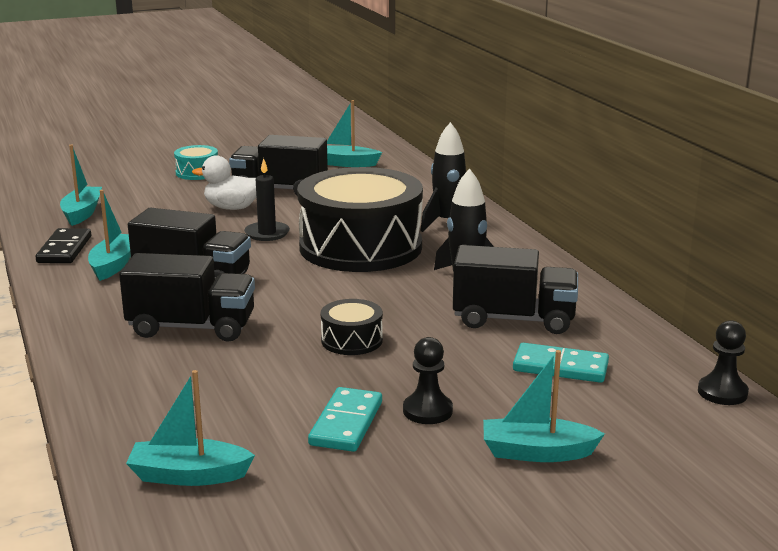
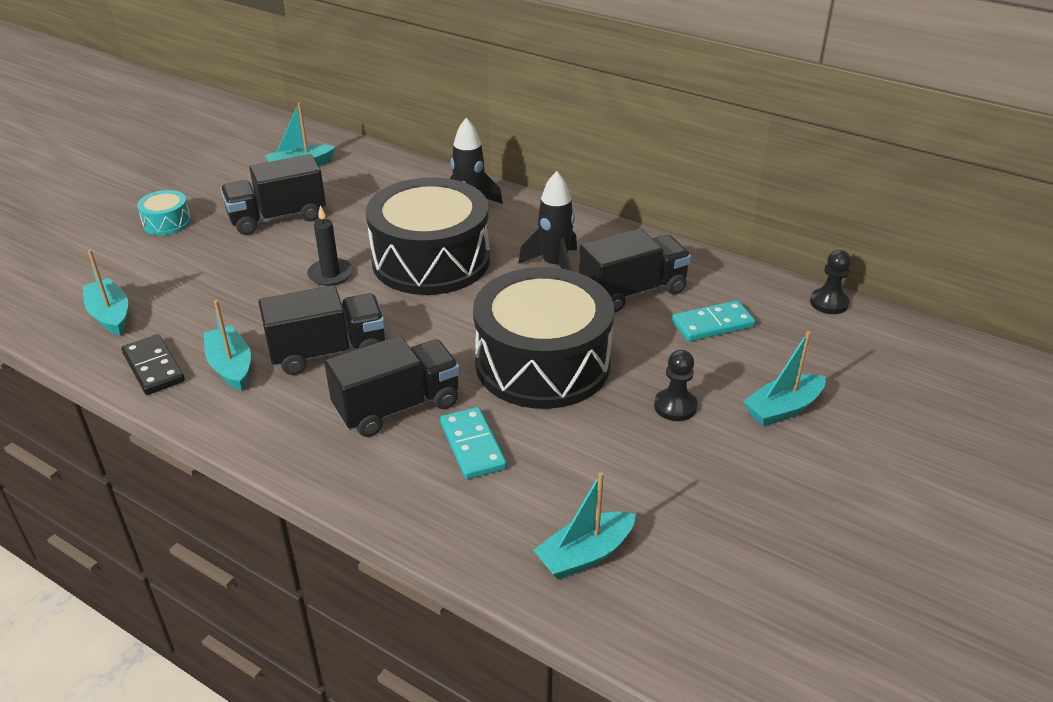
camera: 35 degrees left, 15 degrees up
white duck [192,155,256,210] -> none
turquoise domino [308,387,382,452] -> turquoise domino moved to [440,407,507,479]
black drum [321,299,383,355] -> black drum [473,267,614,409], size x2.40

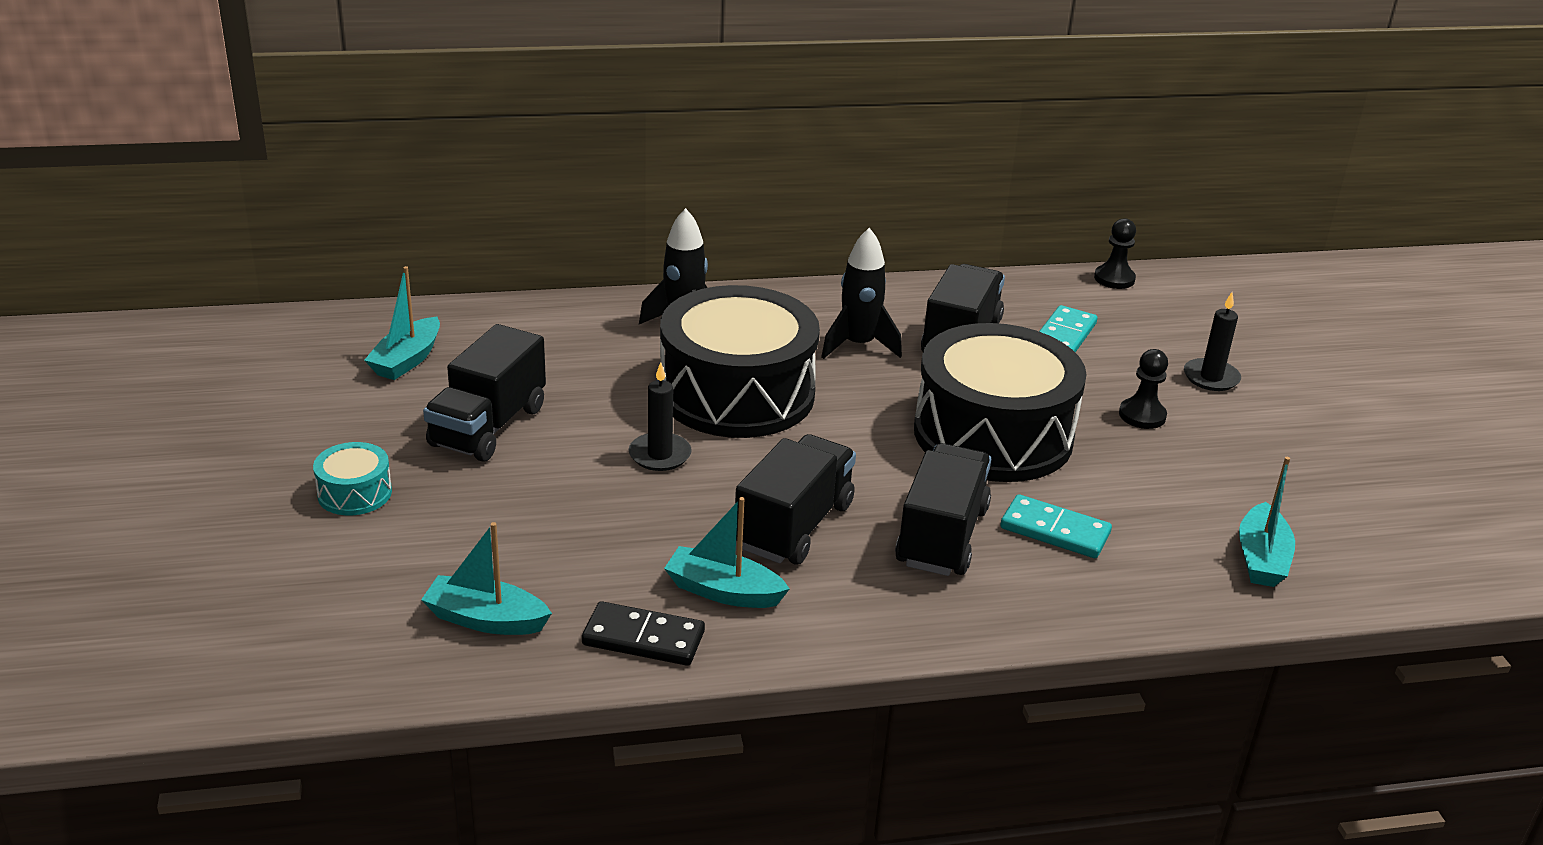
camera: 45 degrees left, 5 degrees down
turquoise boat [743,331,826,427] -> black candle [1184,292,1241,391]

